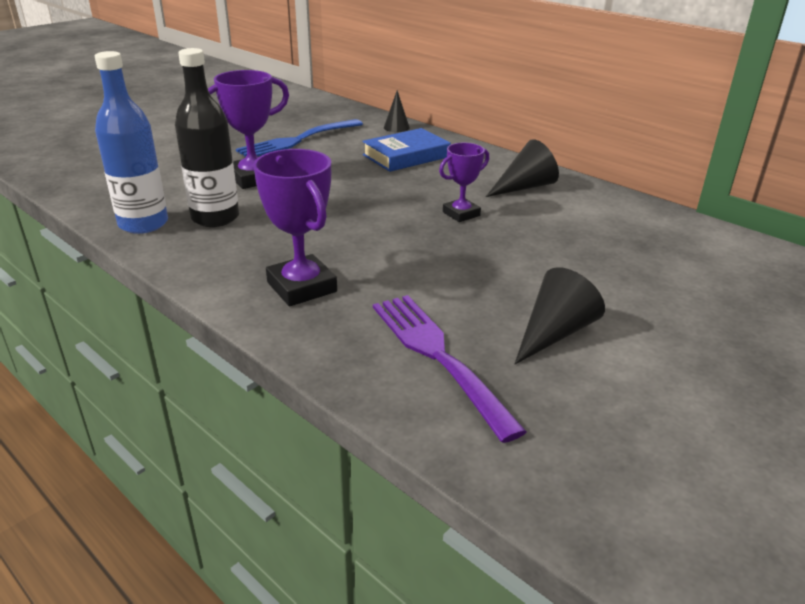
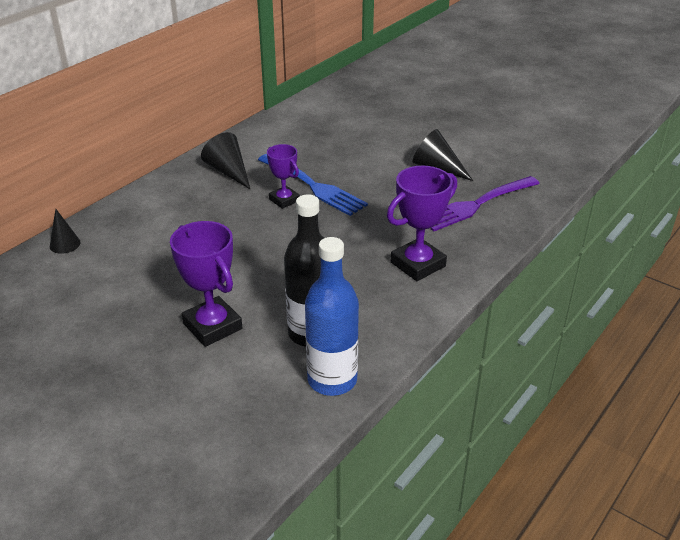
camera: 95 degrees left, 5 degrees up
blue fork [236,119,363,157] -> blue fork moved to [258,154,368,216]
blue book [362,128,451,172] -> none

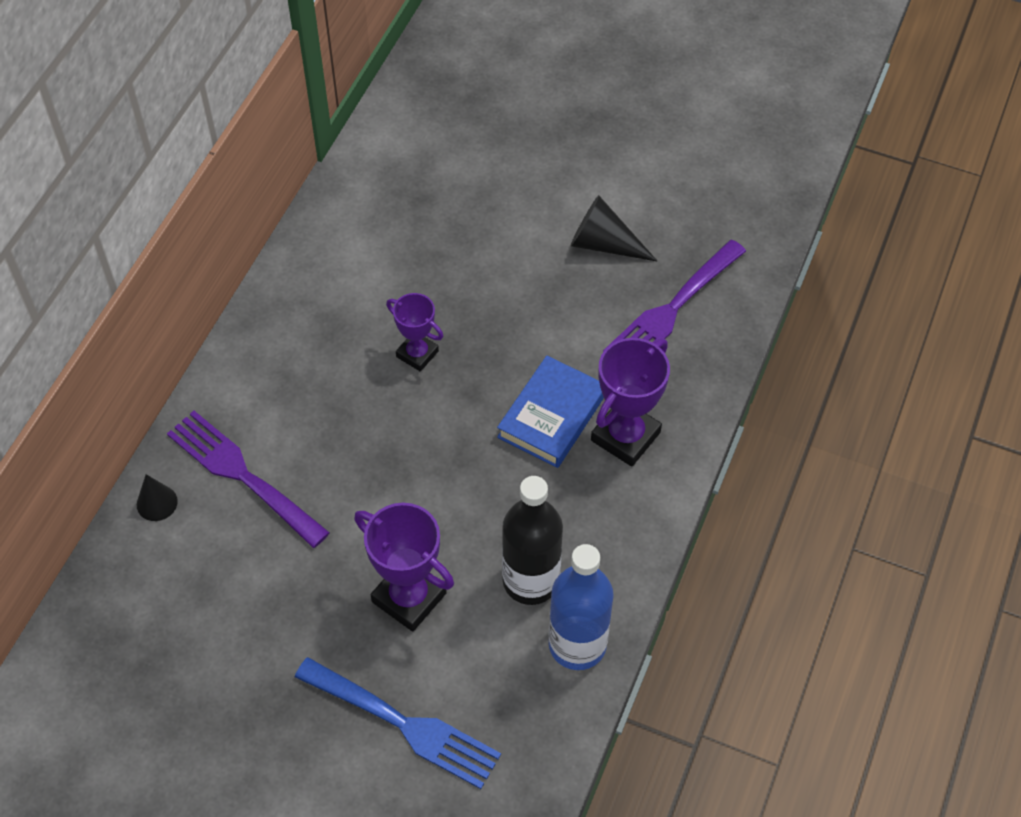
camera: 15 degrees left, 20 degrees up
black cone [201,132,250,189] -> none
blue fork [258,154,368,216] -> blue fork moved to [295,657,501,789]
none -> purple fork [167,411,330,548]
none -> blue book [497,355,604,468]

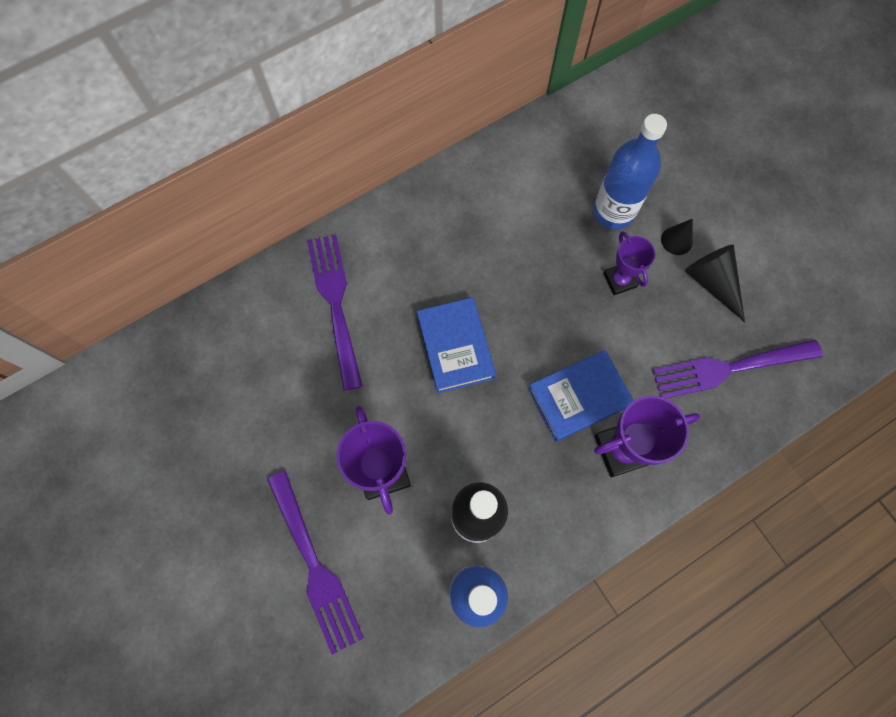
camera: 35 degrees right, 15 degrees up
black cone [137,474,178,521] -> black cone moved to [661,219,693,255]
blue fork [295,657,501,789] -> purple fork [267,471,364,655]
purple trophy [386,293,443,372] -> purple trophy moved to [604,231,656,295]
none -> blue book [417,297,496,393]
none -> blue bottle [594,114,667,229]

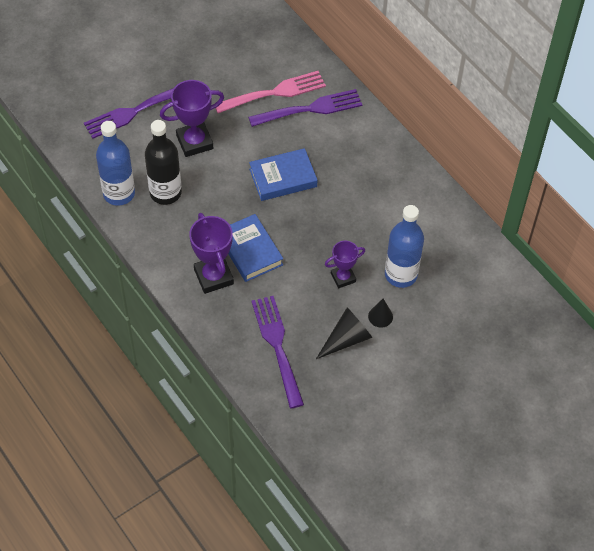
camera: 85 degrees right, 15 degrees down
none -> pink fork [215,71,326,113]

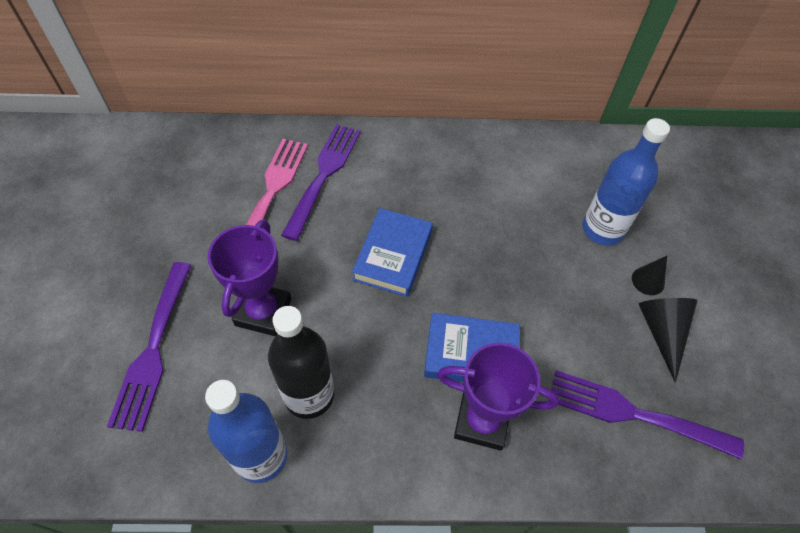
camera: 55 degrees left, 0 degrees up
purple trophy [325,241,365,288] -> none

